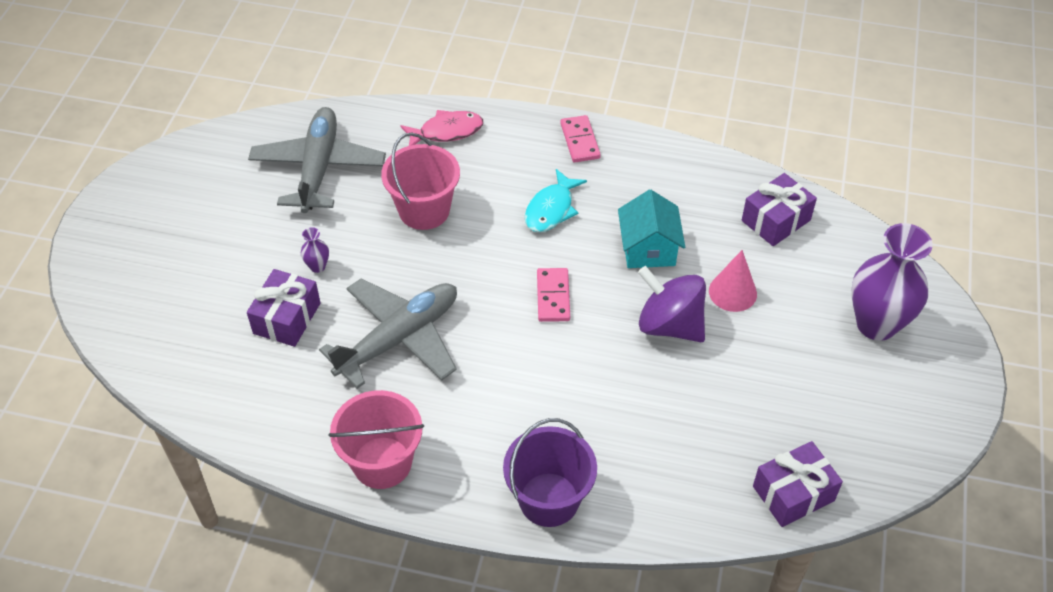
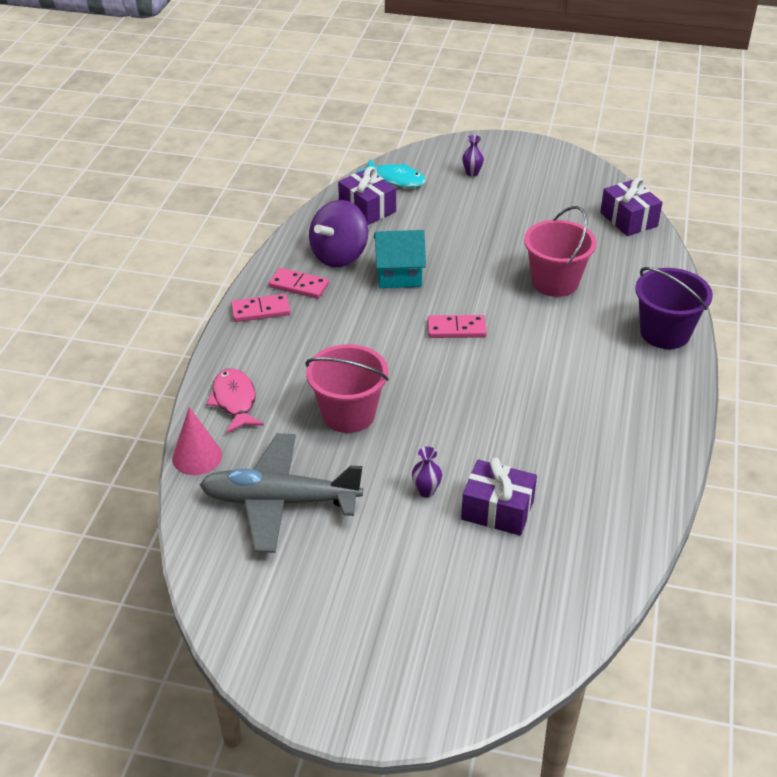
camera: 90 degrees left, 10 degrees down
grey plane [319,278,457,389] -> none
pink bucket [329,390,424,489] -> pink bucket moved to [524,206,596,297]
turquoise fish [525,169,587,232] -> turquoise fish moved to [356,159,426,188]
purple spinning top [638,266,706,342] -> purple spinning top moved to [309,200,368,267]
pink cone [709,250,757,312] -> pink cone moved to [172,407,222,475]
purple vase [851,223,933,341] -> purple vase [462,135,484,177], size x0.40
none -> pink domino [269,268,329,299]

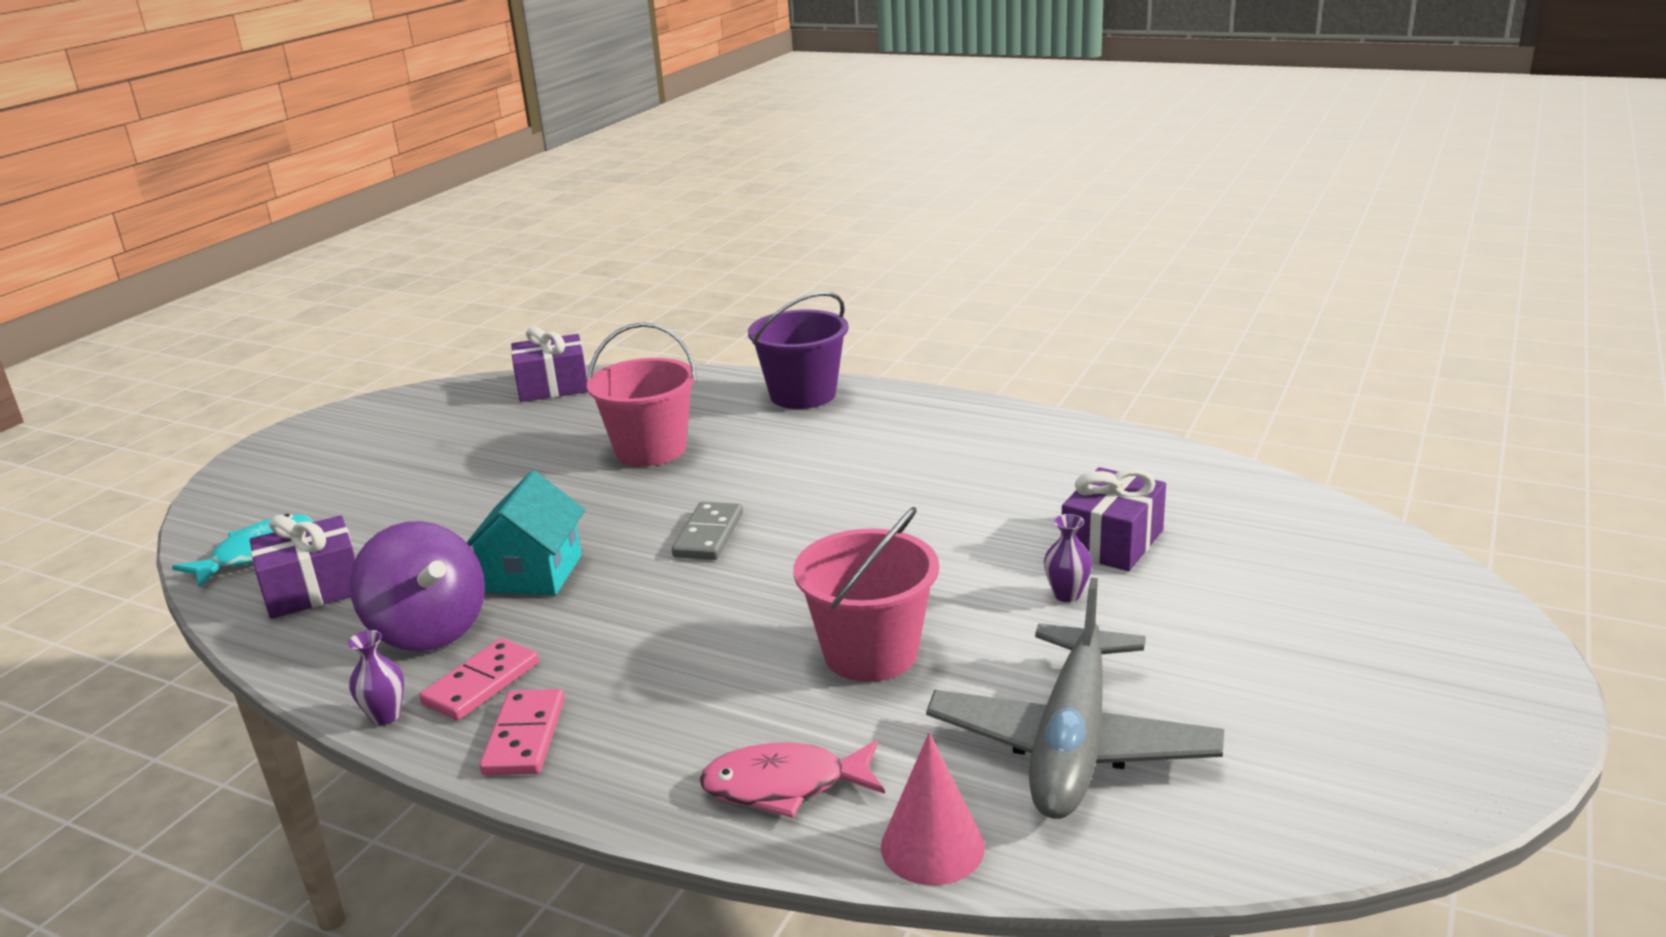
camera: 75 degrees left, 15 degrees down
pink domino [427,315,487,338] -> grey domino [672,502,743,560]
purple vase [462,135,484,177] -> purple vase moved to [348,630,404,725]

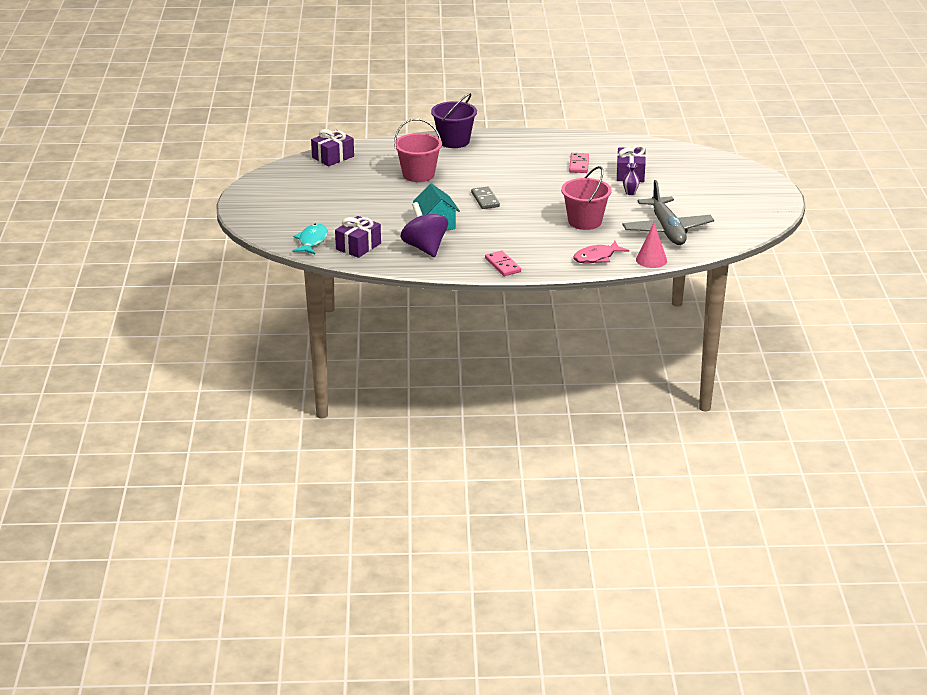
camera: 30 degrees left, 5 degrees up
purple vase [348,630,404,725] -> none
purple spinning top [350,521,485,651] -> purple spinning top turned 135 degrees counterclockwise [400,202,448,257]
pink domino [419,638,539,720] -> pink domino moved to [569,153,589,173]

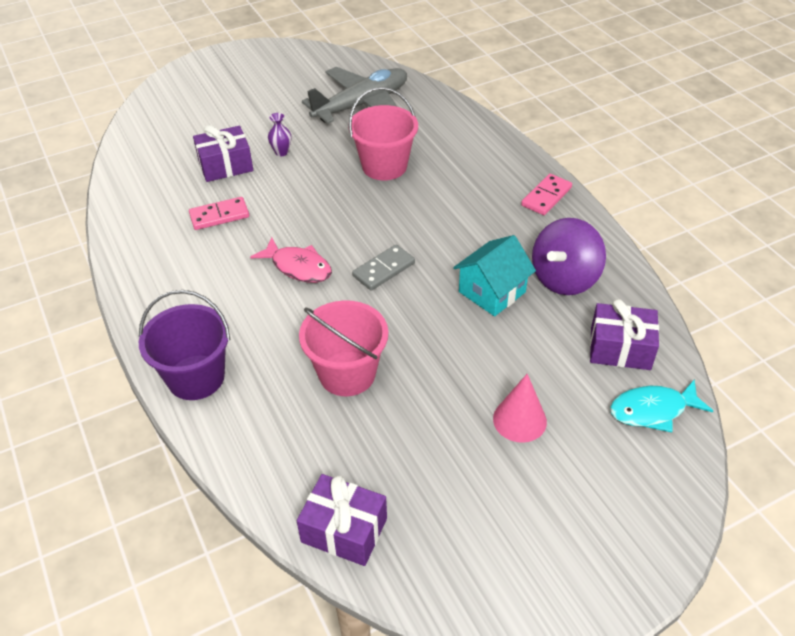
camera: 115 degrees left, 15 degrees up
pink fish [573,241,629,263] -> pink fish moved to [250,237,332,283]
pink cone [636,223,667,268] -> pink cone moved to [493,374,547,443]

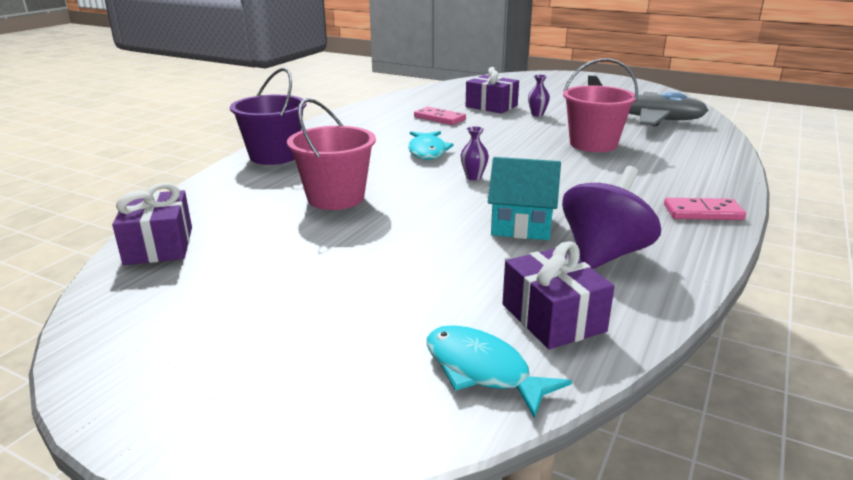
camera: 55 degrees right, 20 degrees down
pink fish [250,237,332,283] -> turquoise fish [408,131,454,160]
grey domino [352,244,415,291] -> purple vase [461,126,489,180]
pink cone [493,374,547,443] -> none
purple spinning top [532,218,606,295] -> purple spinning top turned 120 degrees clockwise [562,166,661,269]

